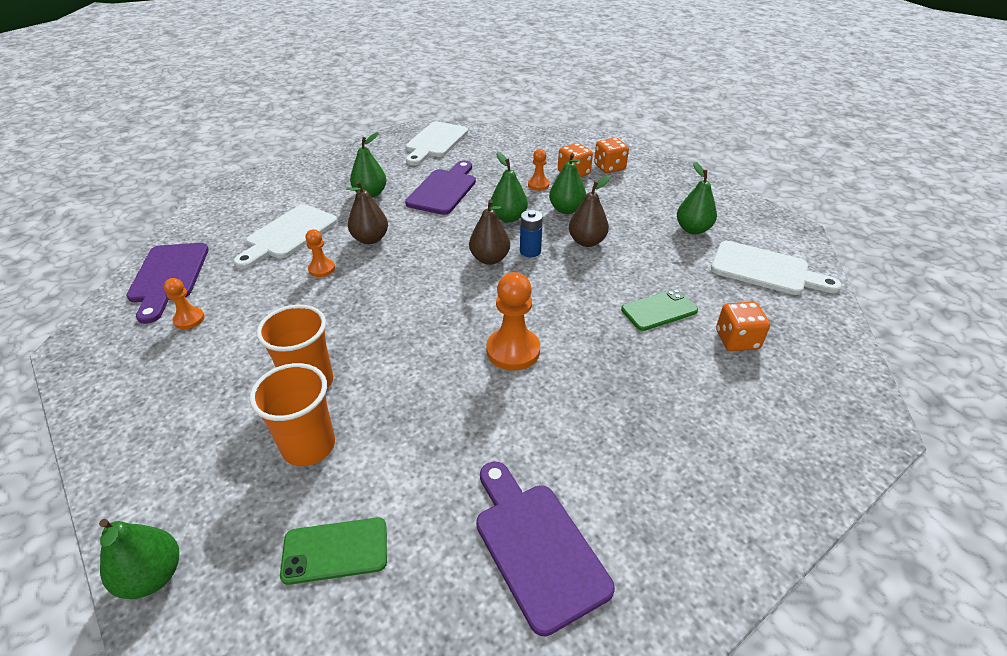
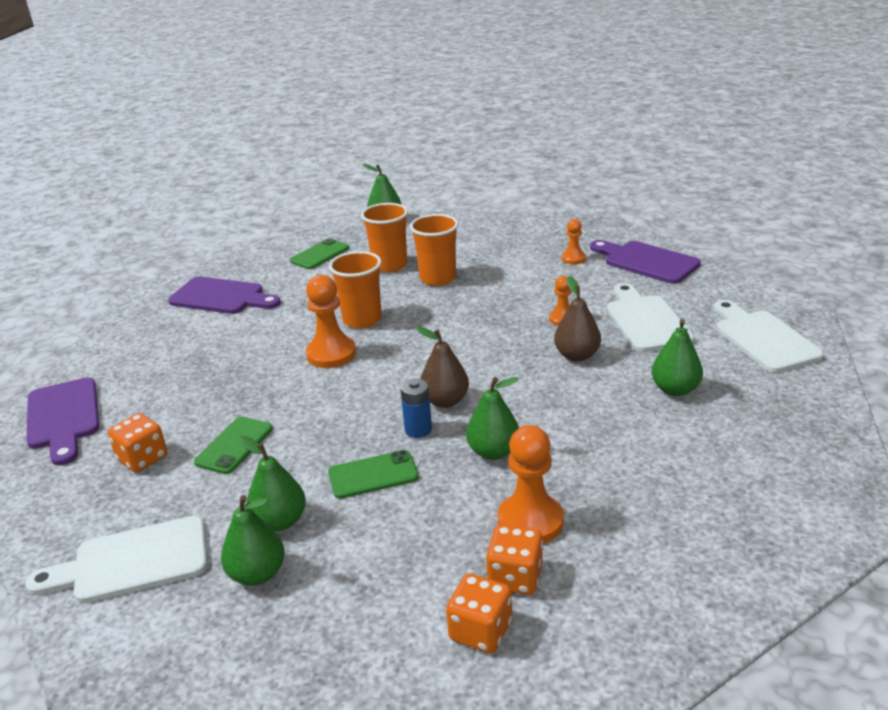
camera: 140 degrees right, 10 degrees down
purple cutting board [405,160,476,215] -> purple cutting board moved to [26,377,99,466]
white cutting board [406,122,468,165] -> white cutting board moved to [714,300,824,373]
orange pawn [528,149,549,191] -> orange pawn [498,425,564,543], size x1.77
green pear [549,153,586,214] -> green pear moved to [239,436,306,531]
brown pear [569,176,610,247] -> green phone [328,450,419,499]
none -> orange cup [329,251,382,328]

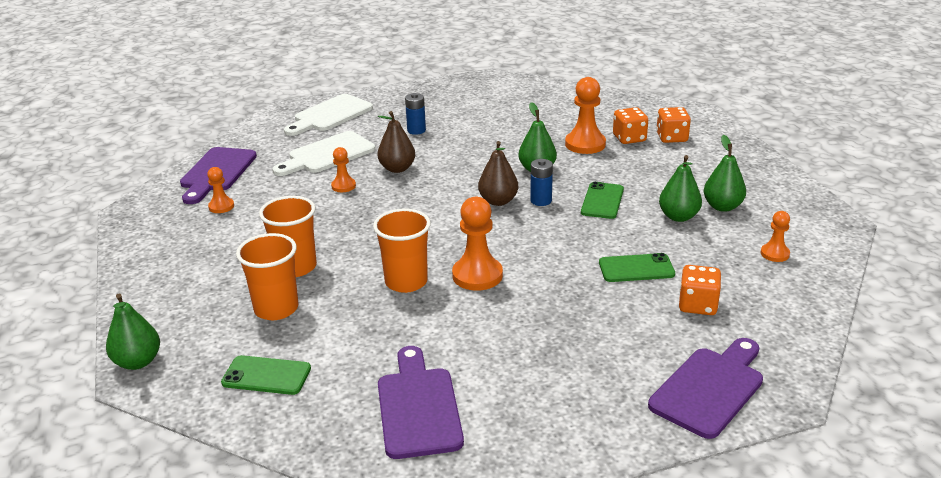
camera: 120 degrees left, 0 degrees up
white cutting board [25,516,208,603] -> orange pawn [761,211,790,262]
green phone [328,450,419,499] -> green phone turned 60 degrees clockwise [581,182,624,219]
green pear [652,319,703,396] -> blue battery [405,93,426,135]

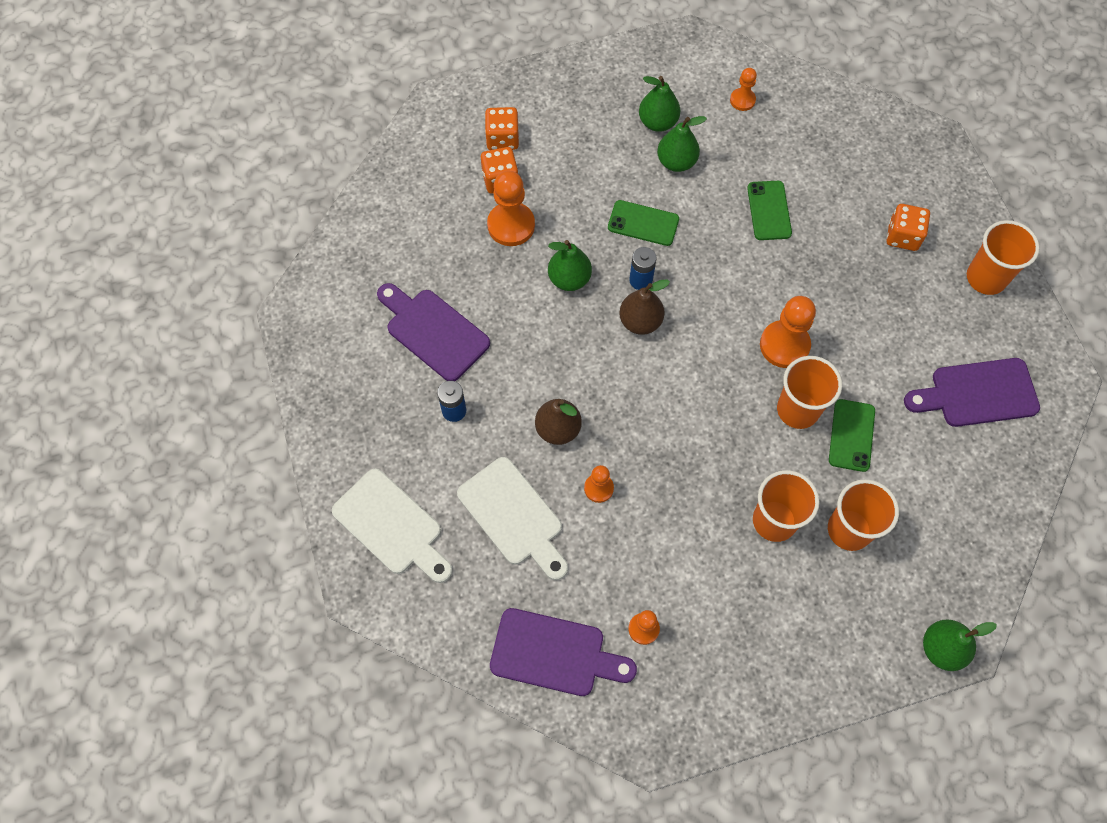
camera: 90 degrees left, 35 degrees up
green phone [221,355,311,395] -> green phone moved to [829,399,875,472]
purple cutting board [648,338,763,439] -> purple cutting board moved to [377,283,490,381]
orange dice [679,265,721,315] -> orange dice moved to [887,204,930,251]
none -> orange cup [967,220,1040,295]

